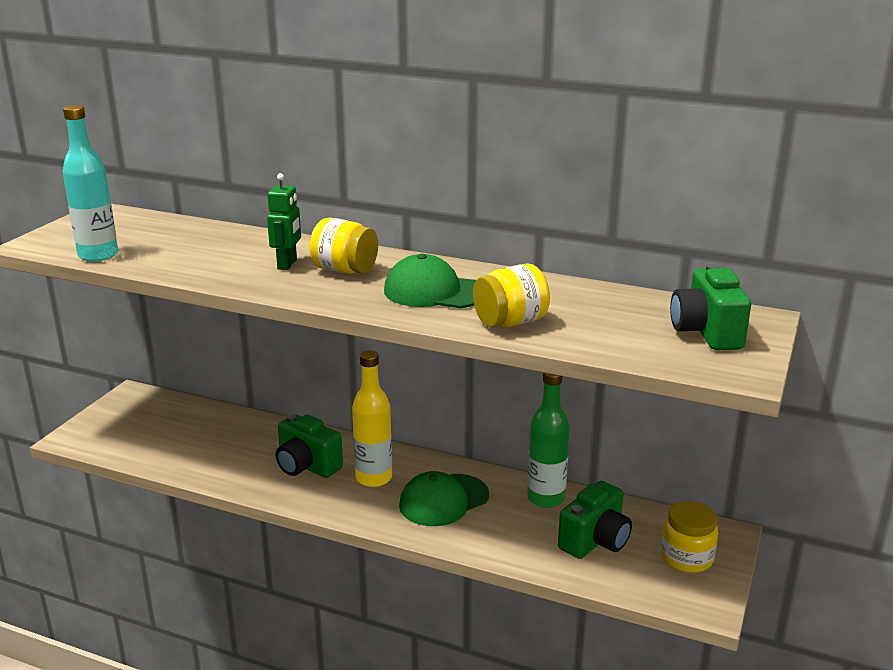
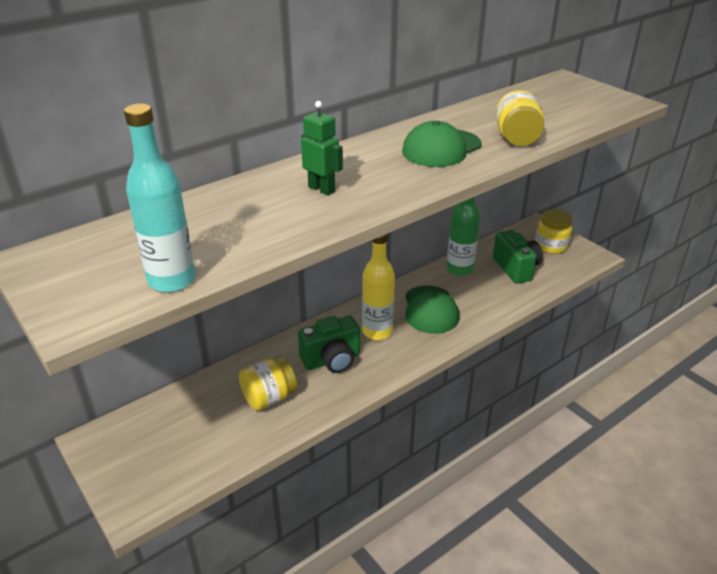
camera: 60 degrees left, 10 degrees up
yellow jar [309,217,378,274] -> yellow jar moved to [239,356,297,411]
green camera [670,264,751,350] -> none

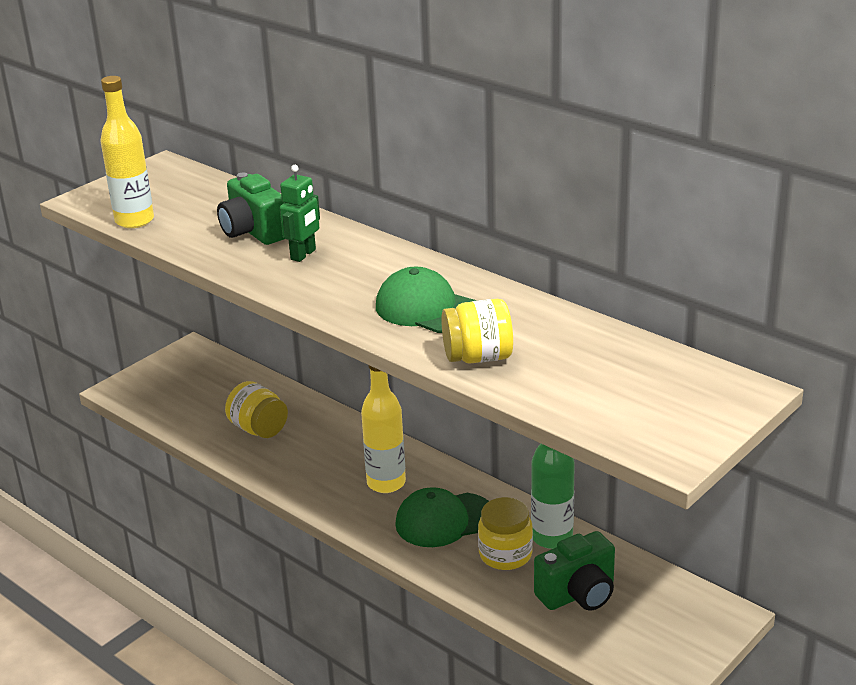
camera: 80 degrees right, 5 degrees down
turquoise bottle [124,104,195,292] -> yellow bottle [101,76,154,228]
green camera [298,316,360,373] -> green camera moved to [217,172,285,245]
yellow jar [535,209,572,254] -> yellow jar moved to [478,497,533,570]

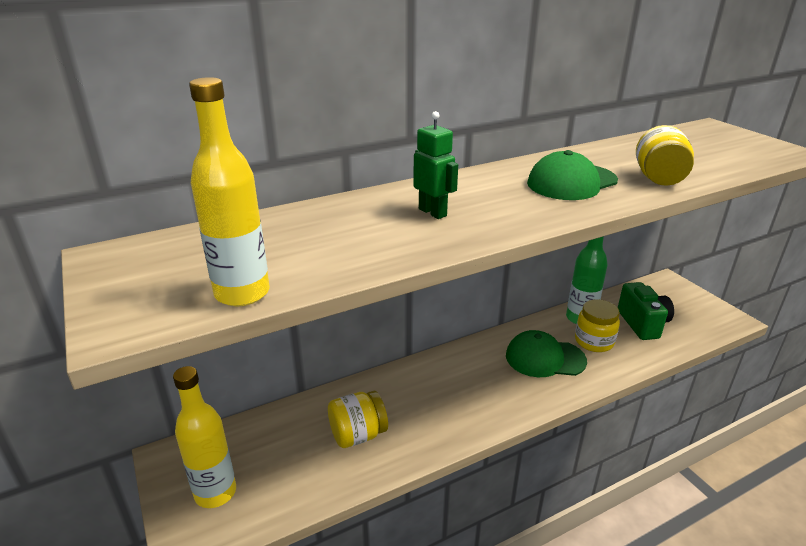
camera: 70 degrees left, 0 degrees up
green camera [217,172,285,245] -> none
yellow bottle [361,365,406,493] -> yellow bottle moved to [173,366,236,508]
green cap [395,487,489,547] -> green cap turned 90 degrees clockwise [506,330,587,377]

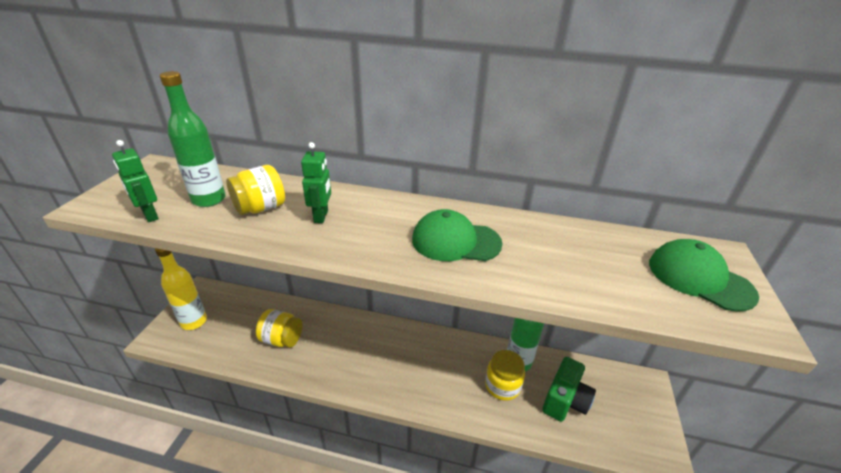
camera: 40 degrees right, 5 degrees up
yellow bottle [189,77,270,306] -> green robot [112,140,159,222]
green cap [506,330,587,377] -> green cap moved to [649,239,759,312]
yellow jar [636,125,694,186] -> yellow jar moved to [226,165,285,215]
none -> green bottle [160,71,226,207]

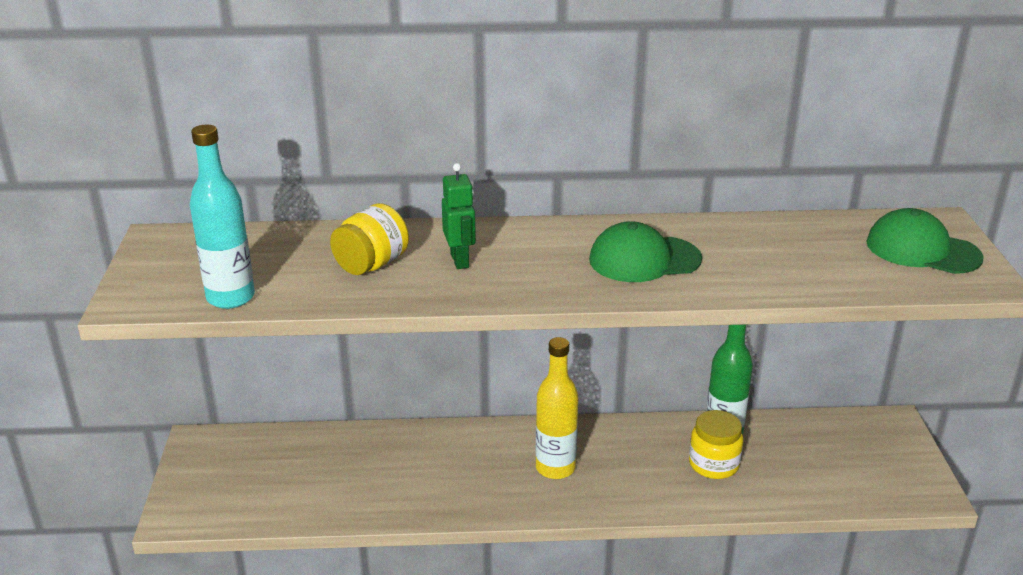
camera: 15 degrees left, 5 degrees down
green robot [112,140,159,222] -> turquoise bottle [190,125,255,309]
yellow bottle [155,248,207,330] -> yellow bottle moved to [536,337,579,479]
green bottle [160,71,226,207] -> none
yellow jar [256,309,302,348] -> none
green camera [542,357,596,422] -> none

